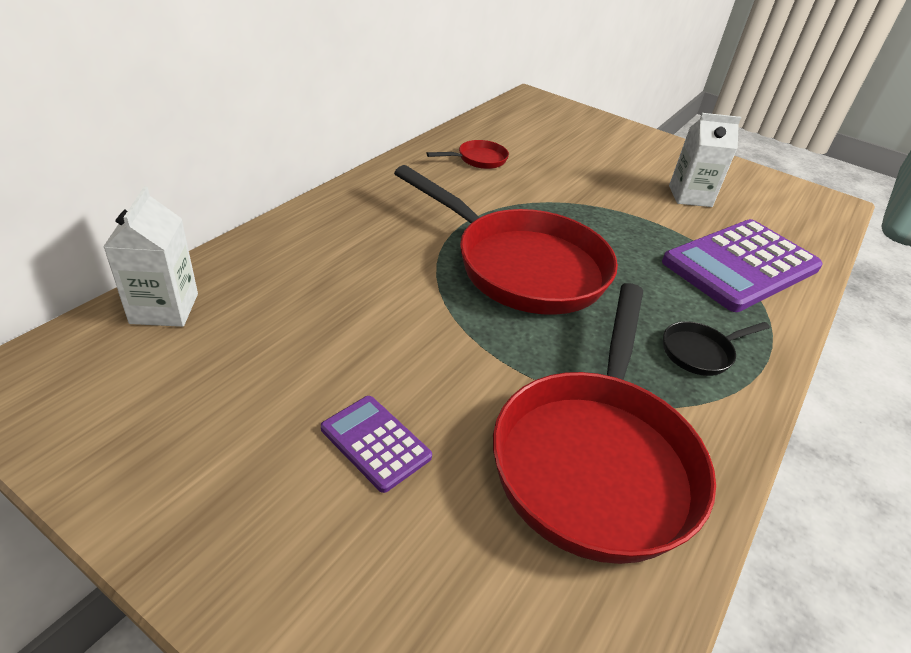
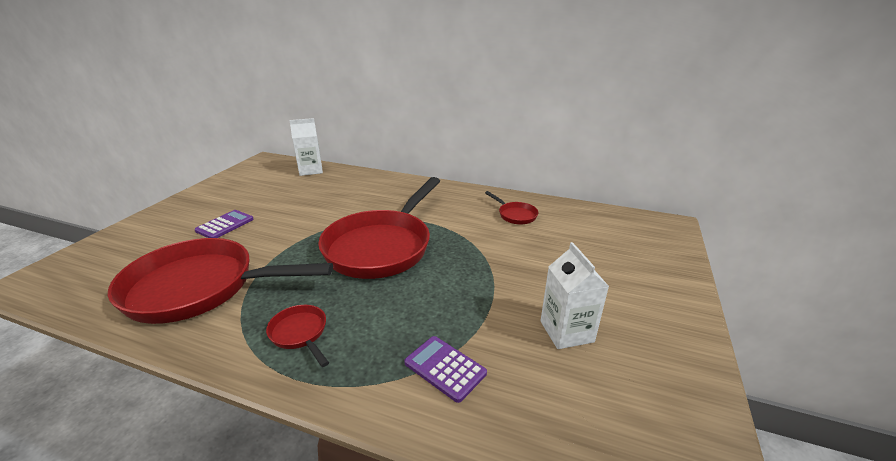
camera: 80 degrees right, 10 degrees down
purple calculator [662,219,823,312] -> purple calculator [404,336,487,403], size x0.48
black pan [663,321,770,376] -> red pan [266,305,329,367]

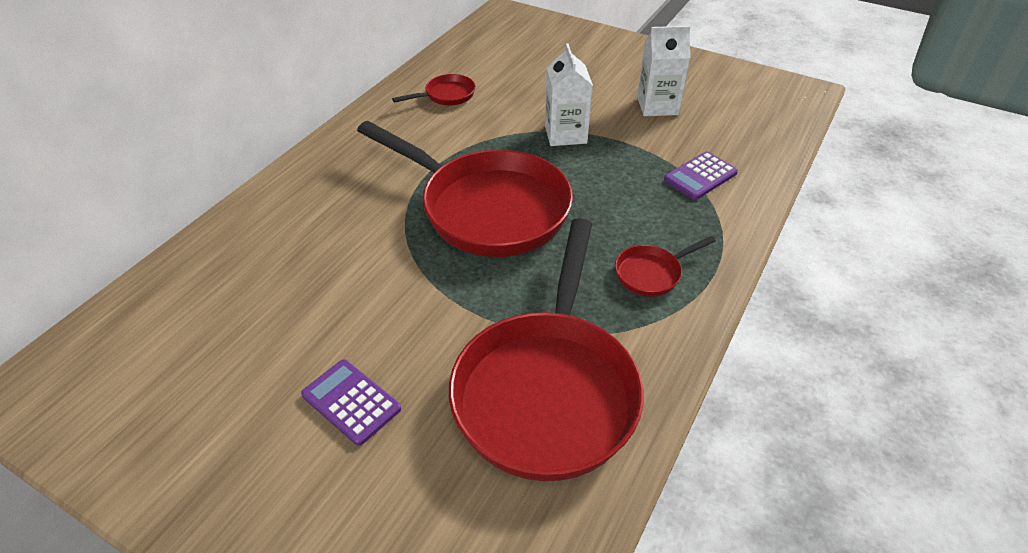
camera: 80 degrees left, 15 degrees up
white carton [289,118,323,176] -> white carton moved to [545,44,593,146]

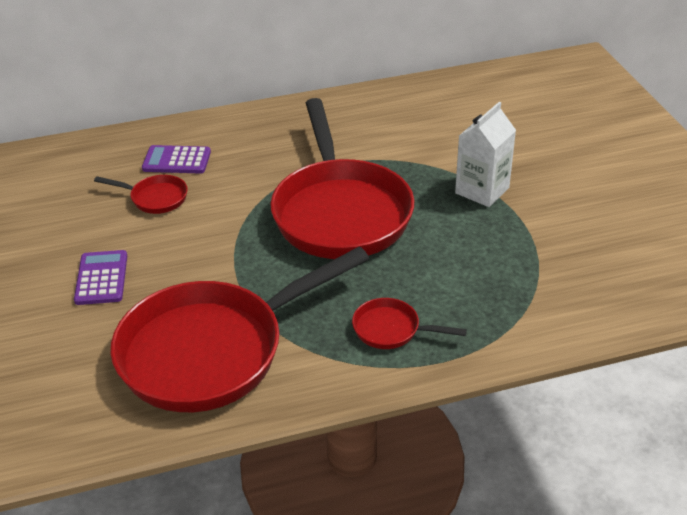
camera: 45 degrees right, 5 degrees down
red pan [392,74,475,106] -> red pan moved to [94,175,188,214]
white carton [637,26,691,116] -> none
purple calculator [664,152,738,200] -> purple calculator moved to [142,145,211,174]

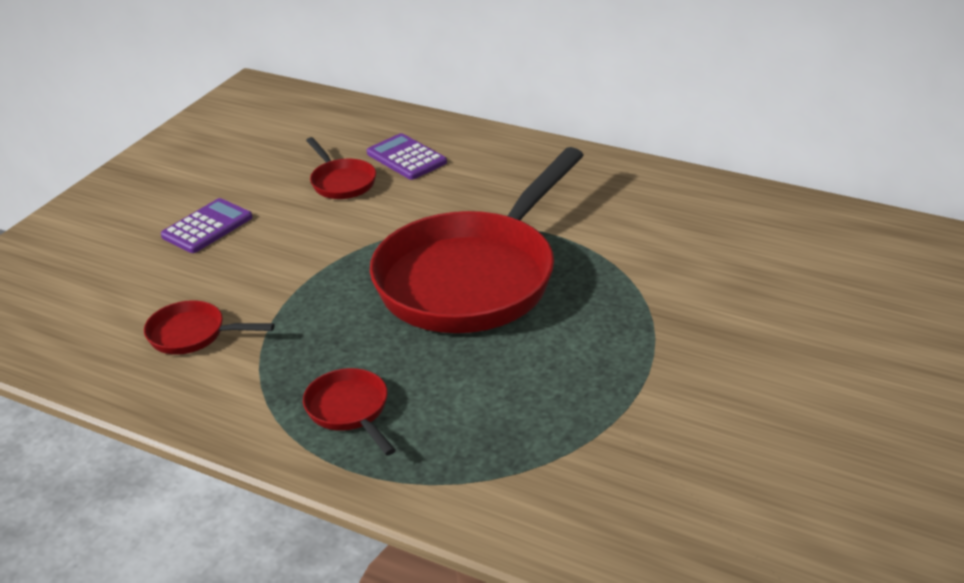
camera: 45 degrees right, 5 degrees down
red pan [110,247,369,412] -> red pan [144,300,275,355], size x0.41
white carton [455,102,516,207] -> none

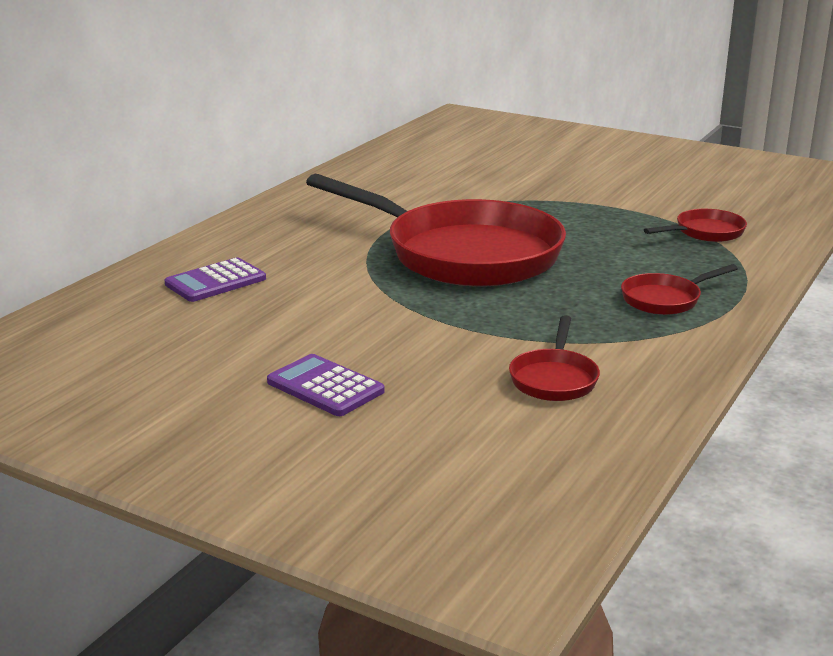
camera: 90 degrees left, 10 degrees down
red pan [306,137,376,199] -> red pan moved to [644,209,747,242]

